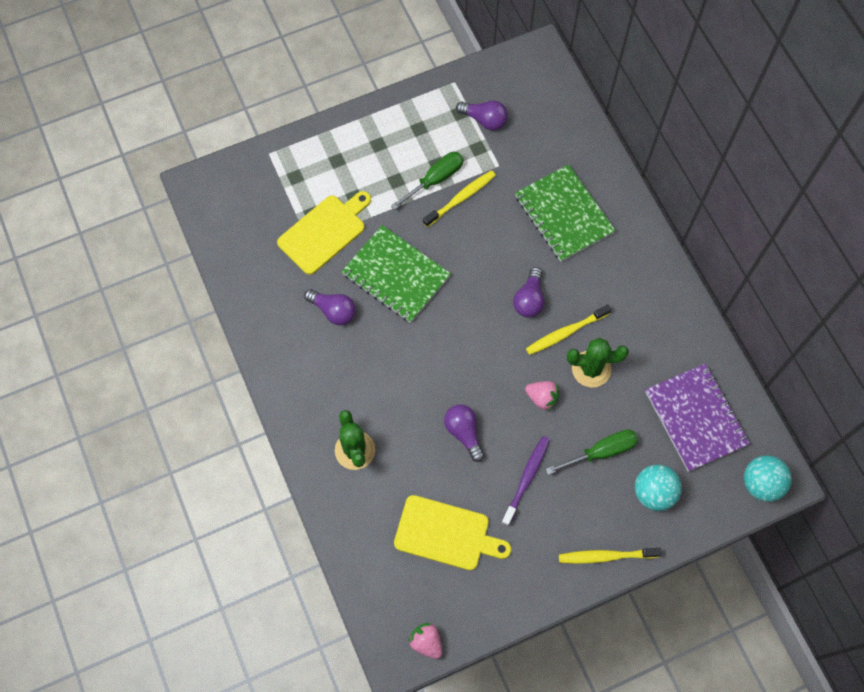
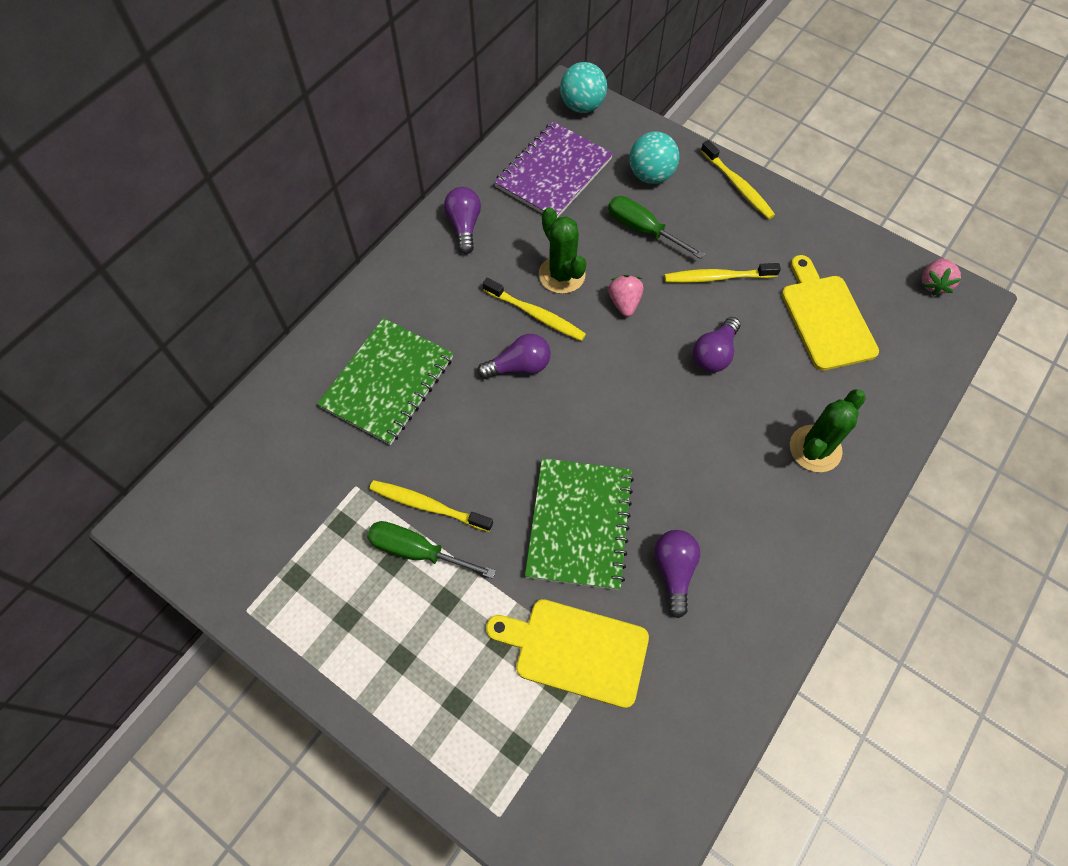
camera: 120 degrees left, 5 degrees down
purple light bulb [456,101,508,131] -> purple light bulb moved to [444,187,481,254]
purple toothbrush [501,436,550,526] -> yellow toothbrush [664,263,781,283]

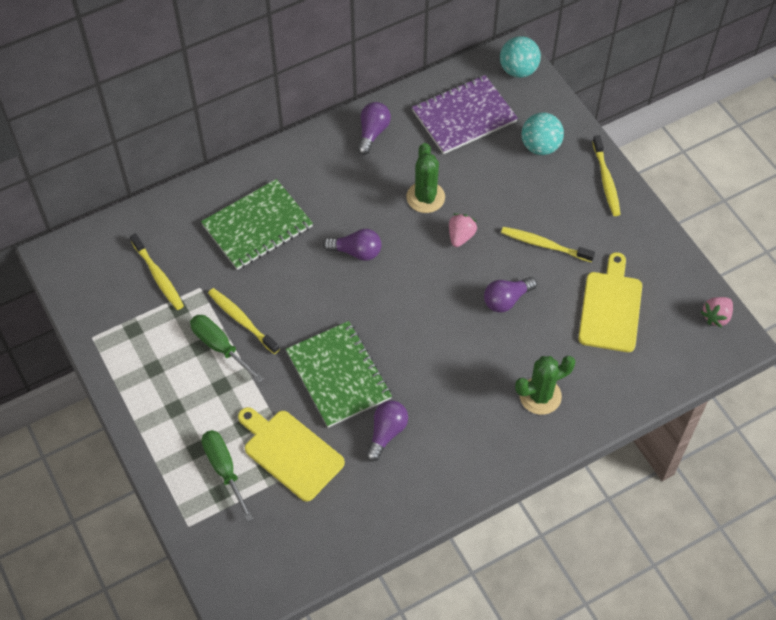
camera: 25 degrees right, 5 degrees down
yellow toothbrush [483,278,586,341] -> yellow toothbrush moved to [130,233,184,310]
green notebook [525,458,634,590] -> green notebook turned 60 degrees counterclockwise [286,321,392,428]
green screwdriver [608,196,705,259] -> green screwdriver moved to [201,430,253,522]

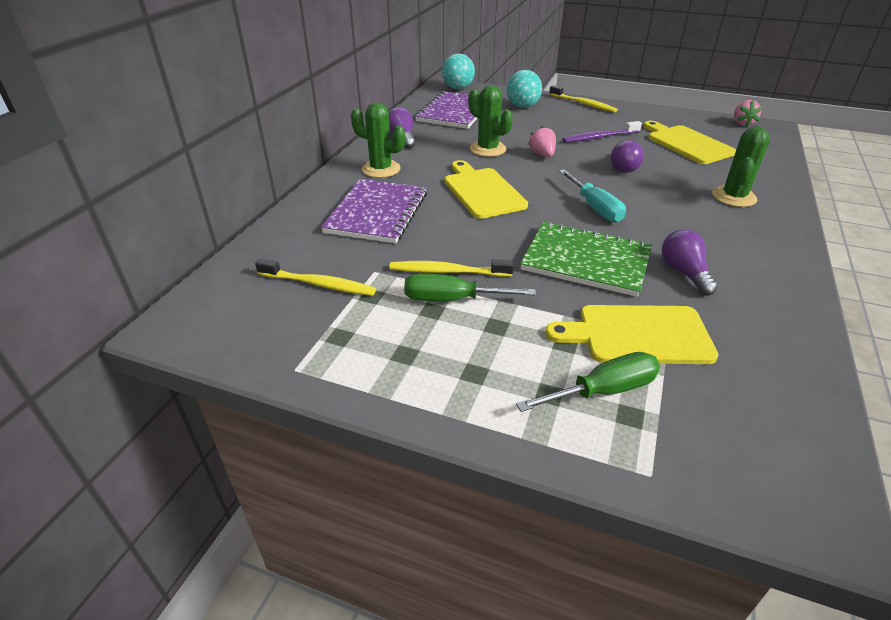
camera: 40 degrees left, 20 degrees down
green notebook [201,179,313,270] -> purple notebook [321,179,427,243]
green screwdriver [201,430,253,522] -> green screwdriver turned 135 degrees clockwise [516,352,660,412]
purple light bulb [323,229,381,261] -> yellow cutting board [444,160,528,219]
yellow toothbrush [501,227,595,262] -> purple toothbrush [563,121,642,143]
none -> green cactus [351,103,405,178]
none -> turquoise screwdriver [559,169,626,222]

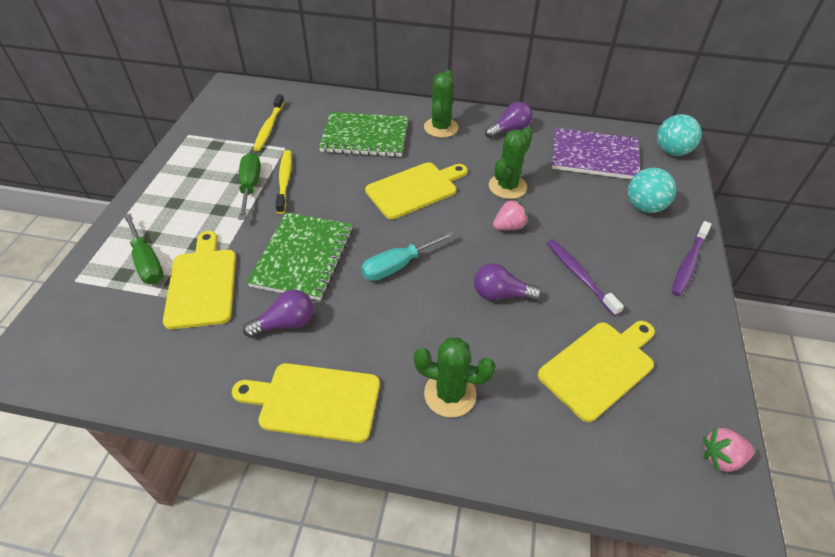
camera: 80 degrees right, 10 degrees up
purple notebook [321,179,427,243] -> green notebook [319,112,408,157]
yellow toothbrush [549,85,618,112] -> purple toothbrush [672,221,711,296]
none -> yellow cutting board [232,363,380,443]

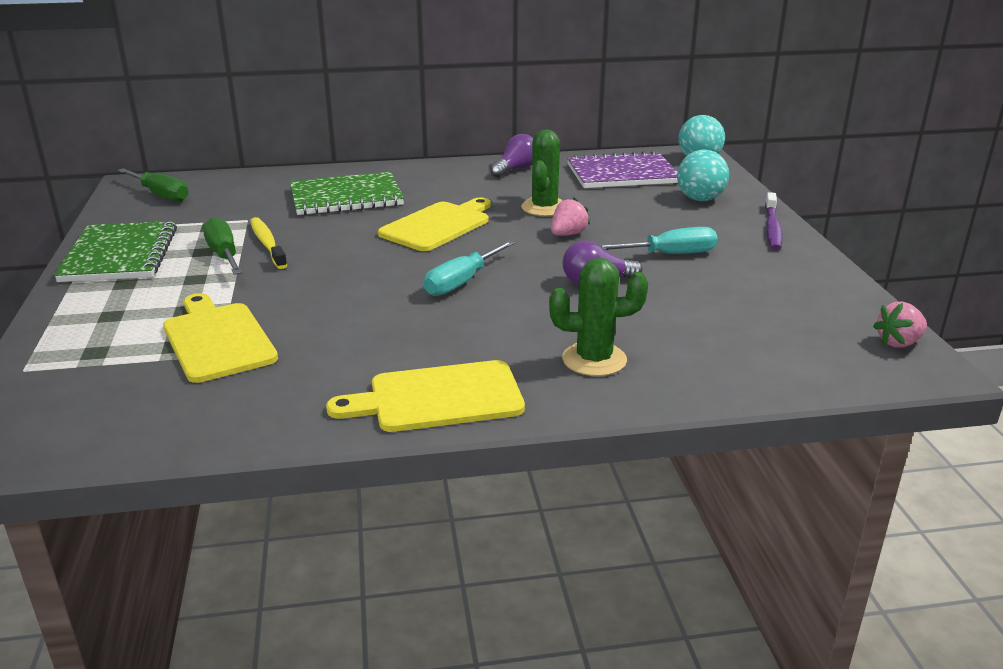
camera: 20 degrees left, 20 degrees down
green screwdriver [124,214,163,284] -> green screwdriver moved to [117,168,189,202]
purple light bulb [243,289,313,338] -> none
green notebook [246,212,353,300] -> green notebook moved to [54,221,177,282]
yellow toothbrush [253,94,284,151] -> none
green cactus [424,70,458,138] -> none
yellow cutting board [538,321,655,422] -> none
purple toothbrush [547,239,624,316] -> turquoise screwdriver [599,227,718,254]

